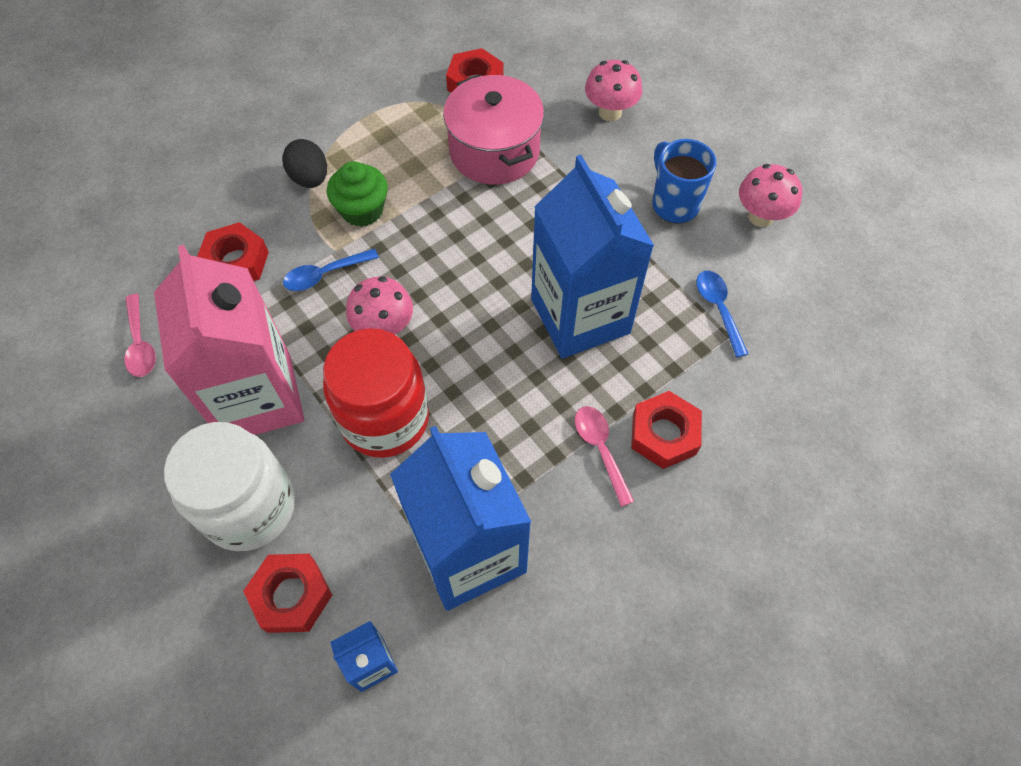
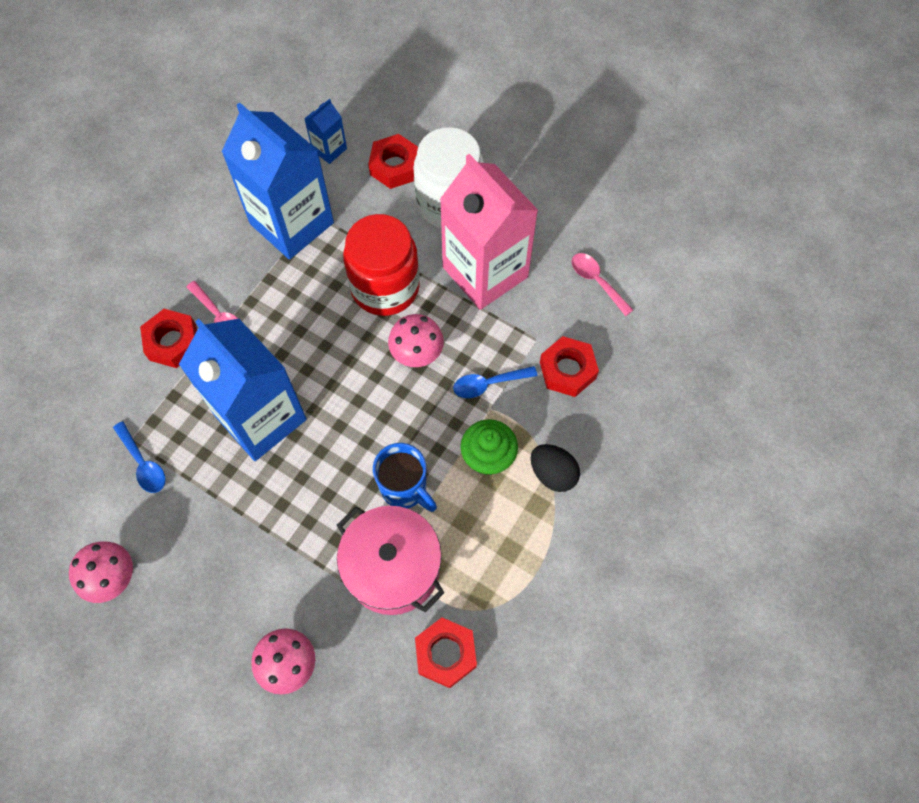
camera: 160 degrees right, 5 degrees up
blue spoon [283,249,379,291] -> blue spoon turned 150 degrees counterclockwise [453,366,537,398]
blue mug [652,139,716,224] -> blue mug moved to [373,443,437,512]

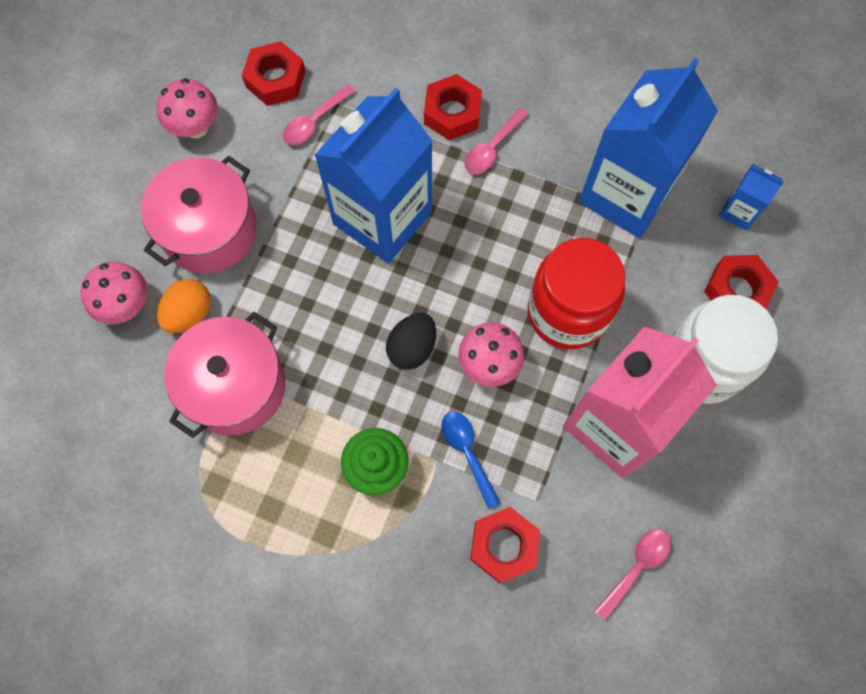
camera: 80 degrees right, 5 degrees up
blue spoon [113,421,166,493] -> pink spoon [283,84,355,145]
blue mug [373,443,437,512] -> none
red nut [415,618,477,688] -> red nut moved to [242,41,306,106]
black egg [531,444,580,492] -> black egg moved to [386,313,436,370]
none -> pink pot [141,156,257,273]
none -> orange egg [157,279,211,333]

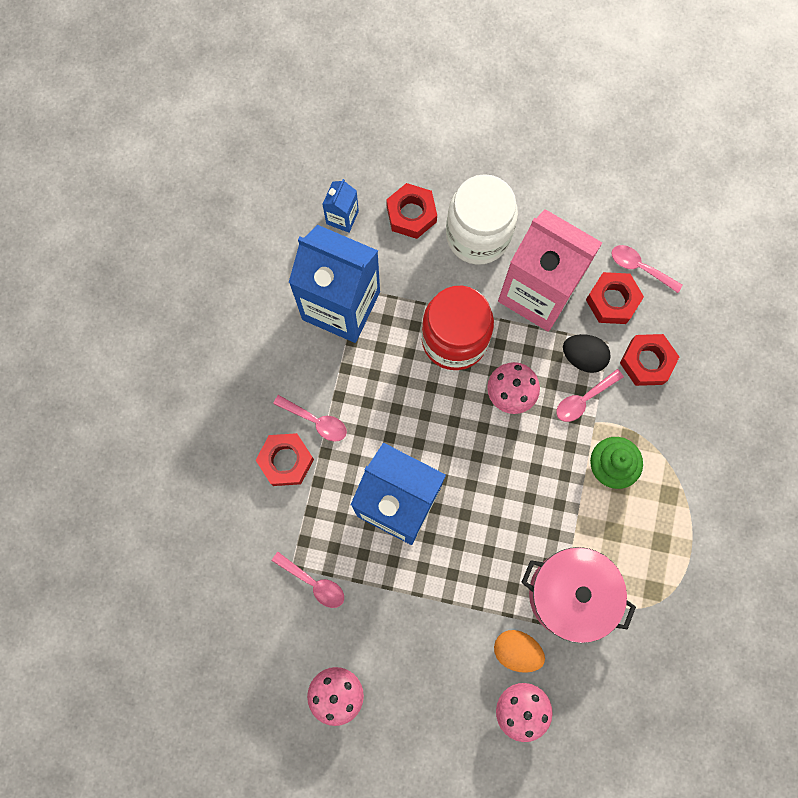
camera: 100 degrees left, 5 degrees up
pink pot [141,156,257,273] -> none
red nut [242,41,306,106] -> red nut moved to [586,272,644,324]
black egg [386,313,436,370] -> black egg moved to [563,334,610,373]
blue spoon [441,411,500,509] -> pink spoon [556,369,624,422]

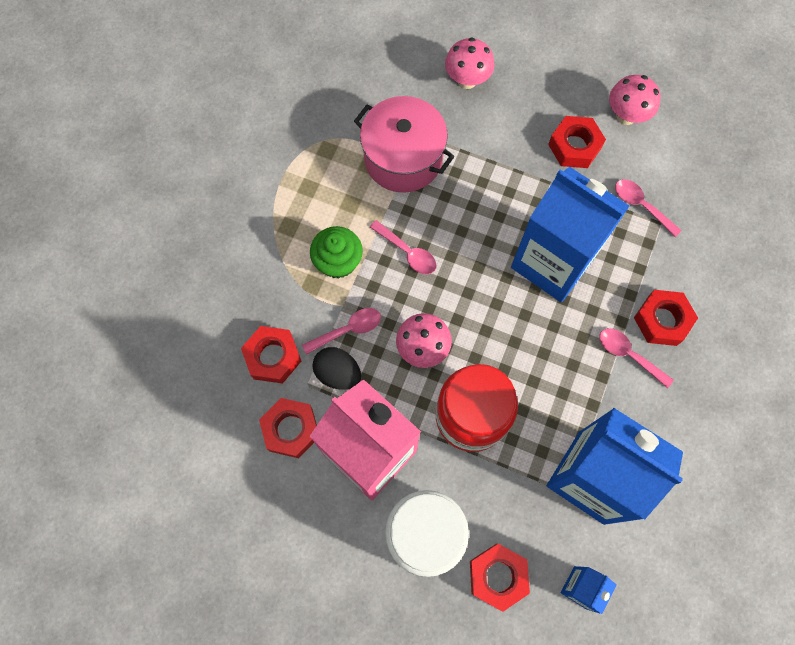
camera: 170 degrees left, 5 degrees down
orange egg [494,630,545,673] -> none
pink spoon [611,245,683,293] -> pink spoon moved to [370,220,436,274]
none -> red nut [548,116,606,168]

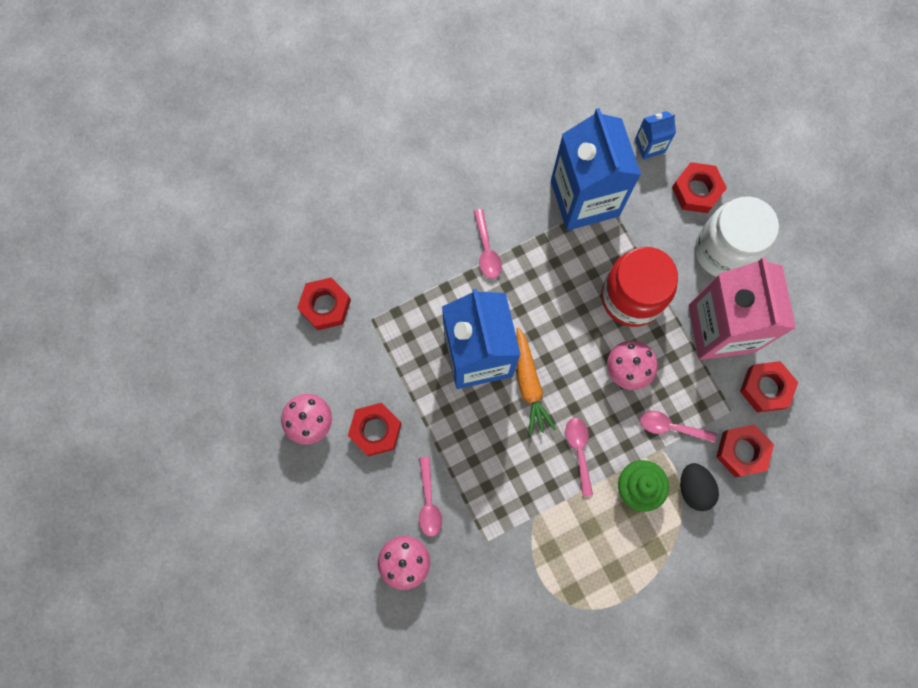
camera: 140 degrees left, 5 degrees up
black egg [312,347,361,390] -> black egg moved to [680,463,719,511]
pink pot [354,96,454,193] -> none
pink spoon [615,179,682,237] -> pink spoon moved to [419,456,442,537]
red nut [634,290,698,346] -> red nut moved to [297,278,351,330]
none -> orange carrot [516,327,556,436]

